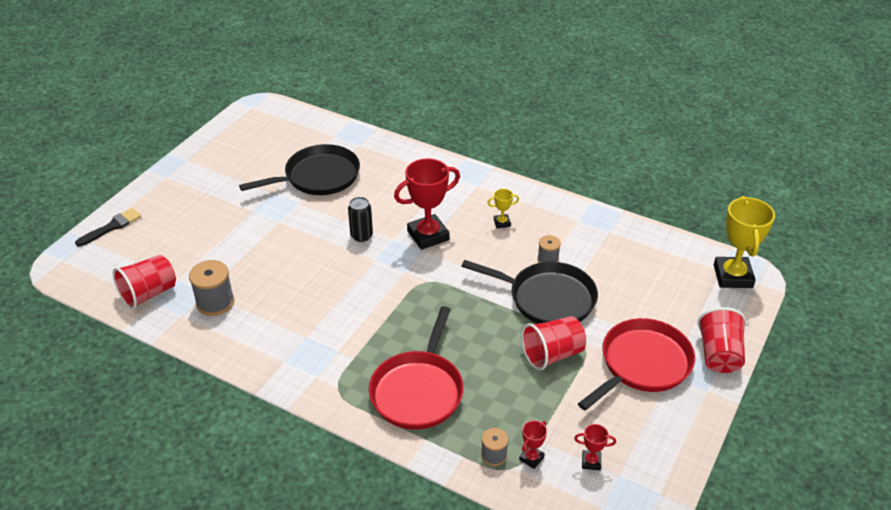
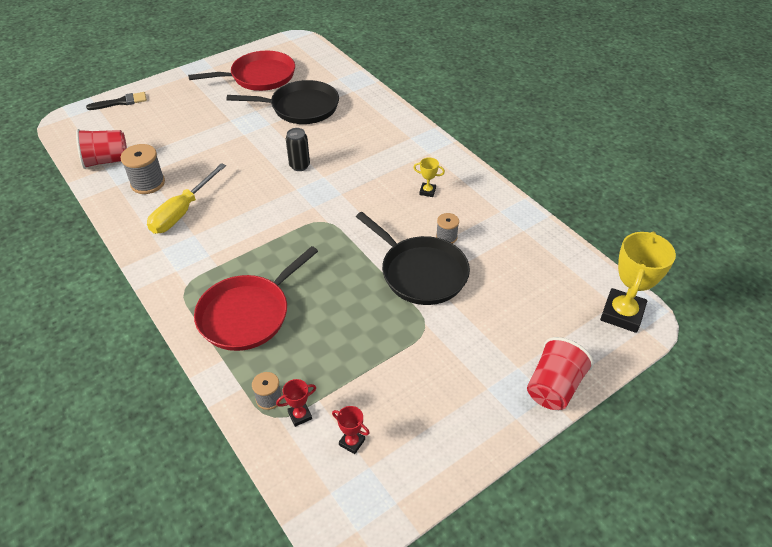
camera: 25 degrees right, 5 degrees up
red trophy [394,158,460,250] -> none
red cup [521,316,586,370] -> none
red pan [578,318,695,411] -> red pan moved to [188,51,295,91]
none -> yellow screwdriver [147,163,226,234]

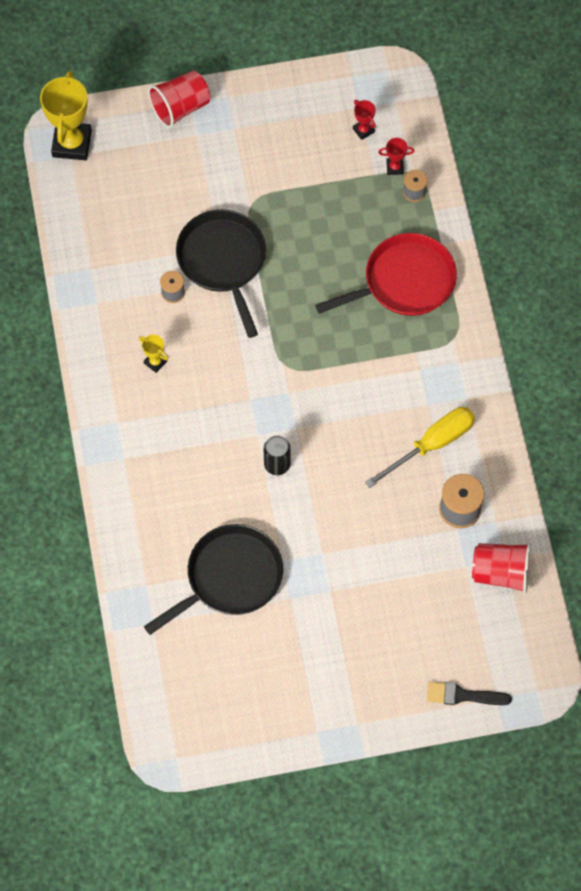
camera: 155 degrees left, 20 degrees up
red pan [188,51,295,91] -> none
black pan [227,80,339,124] -> black pan turned 120 degrees clockwise [144,524,283,635]
yellow trophy [600,231,676,333] -> yellow trophy turned 45 degrees counterclockwise [40,71,92,160]

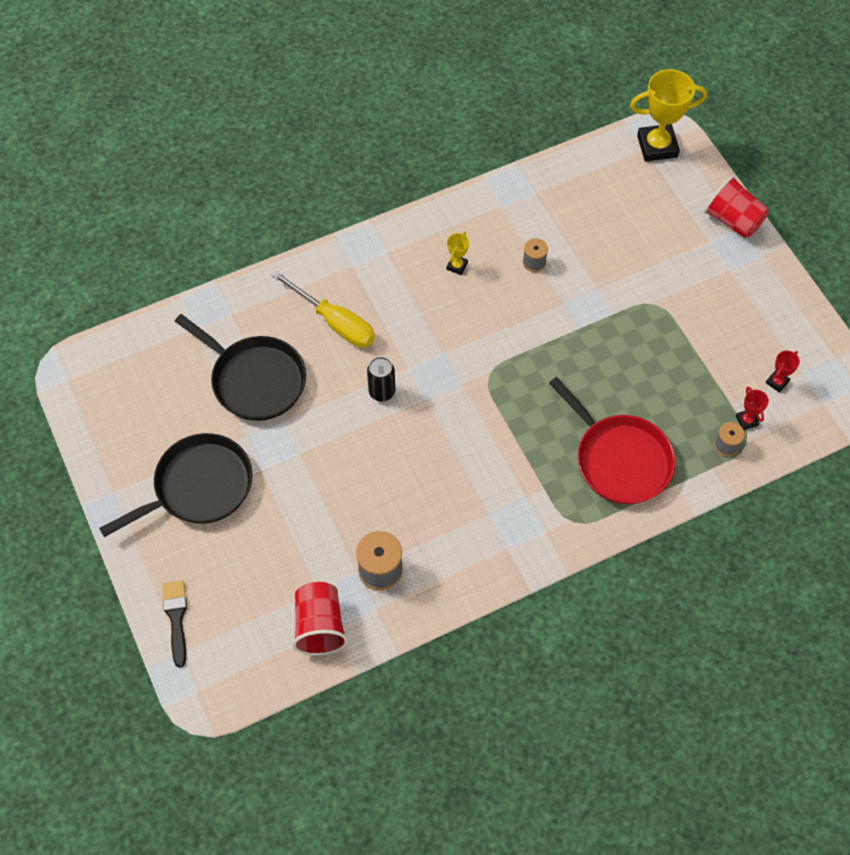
camera: 75 degrees right, 5 degrees down
black pan [176,209,266,338] -> black pan moved to [99,433,253,537]
yellow screwdriver [365,407,475,488] -> yellow screwdriver moved to [271,270,375,348]

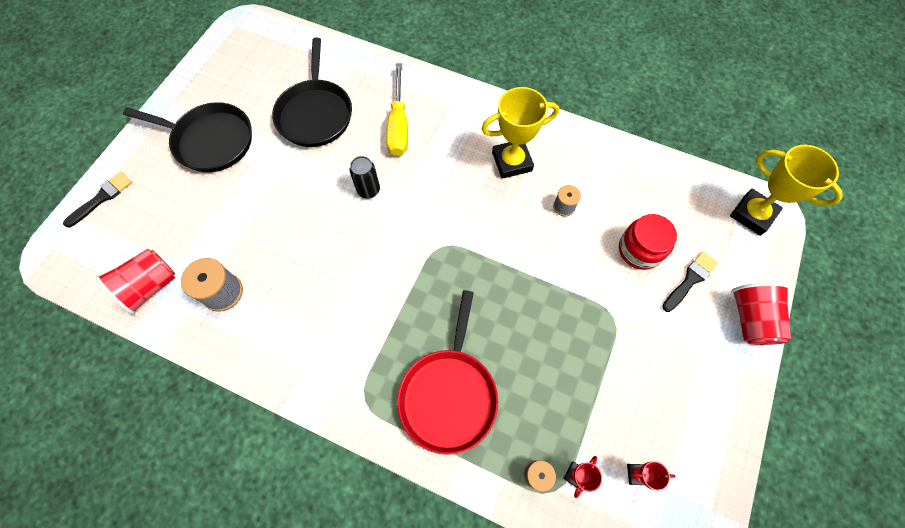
camera: 50 degrees right, 5 degrees up
yellow trophy [447,232,469,275] -> yellow trophy [481,87,559,179], size x2.18
none -> red jar [619,214,677,270]
none -> black brush [662,252,718,312]

